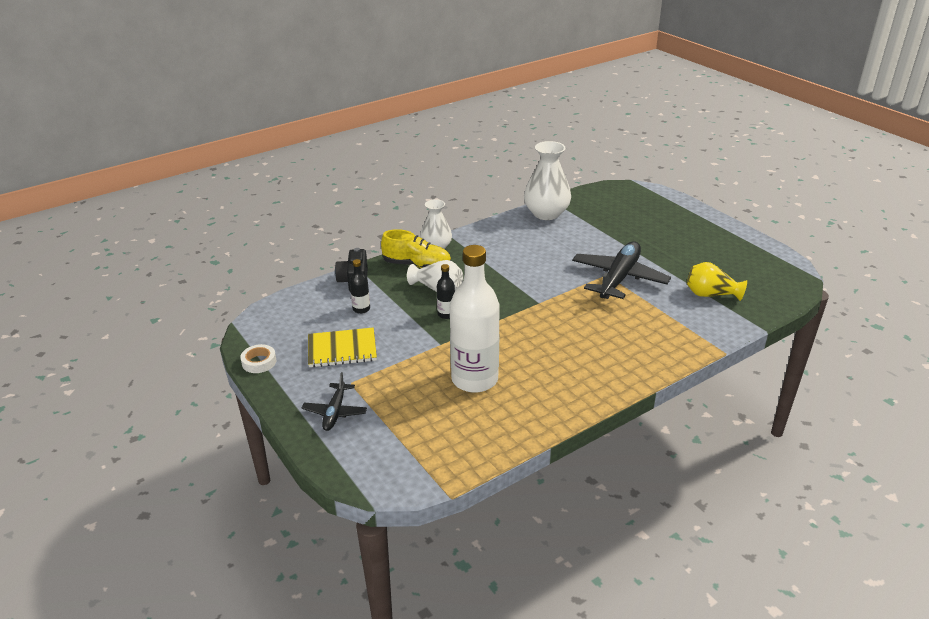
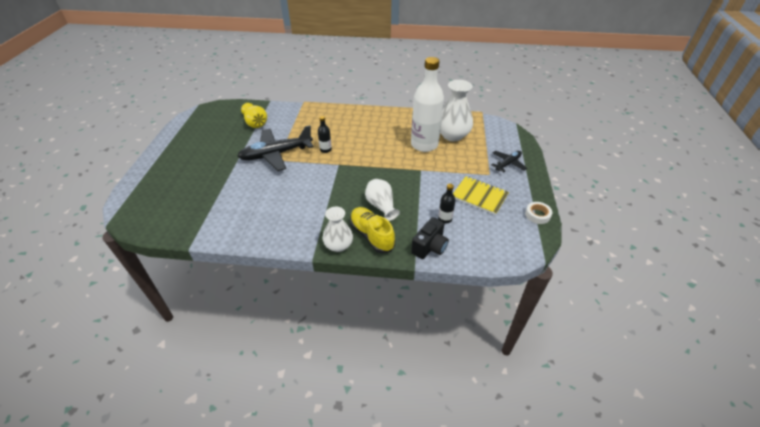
camera: 140 degrees left, 10 degrees up
black bottle [437,264,455,319] -> black bottle moved to [318,116,332,153]
white vase [524,141,571,220] -> white vase moved to [440,80,473,141]

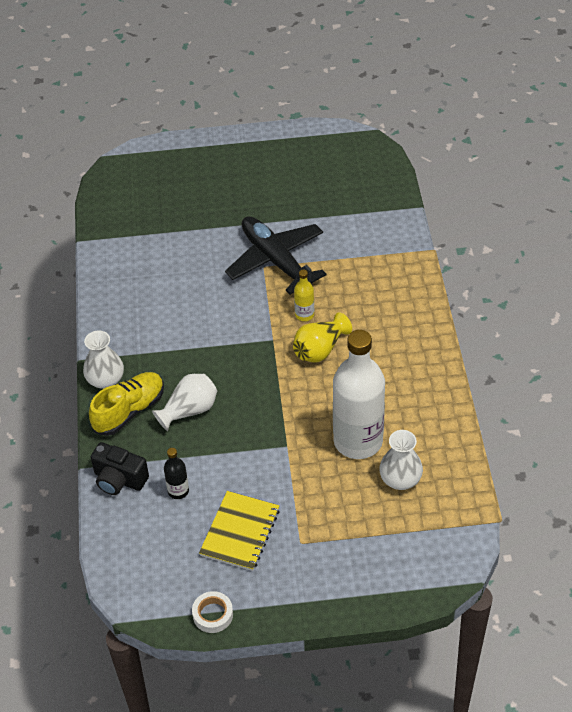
camera: 80 degrees right, 5 degrees up
yellow vase [241,103,267,128] -> yellow vase moved to [293,312,352,362]
black bottle [318,116,332,153] -> yellow bottle [294,270,314,321]
white vase [440,80,473,141] -> white vase [379,430,423,490], size x0.64
black plane [491,151,527,172] -> none

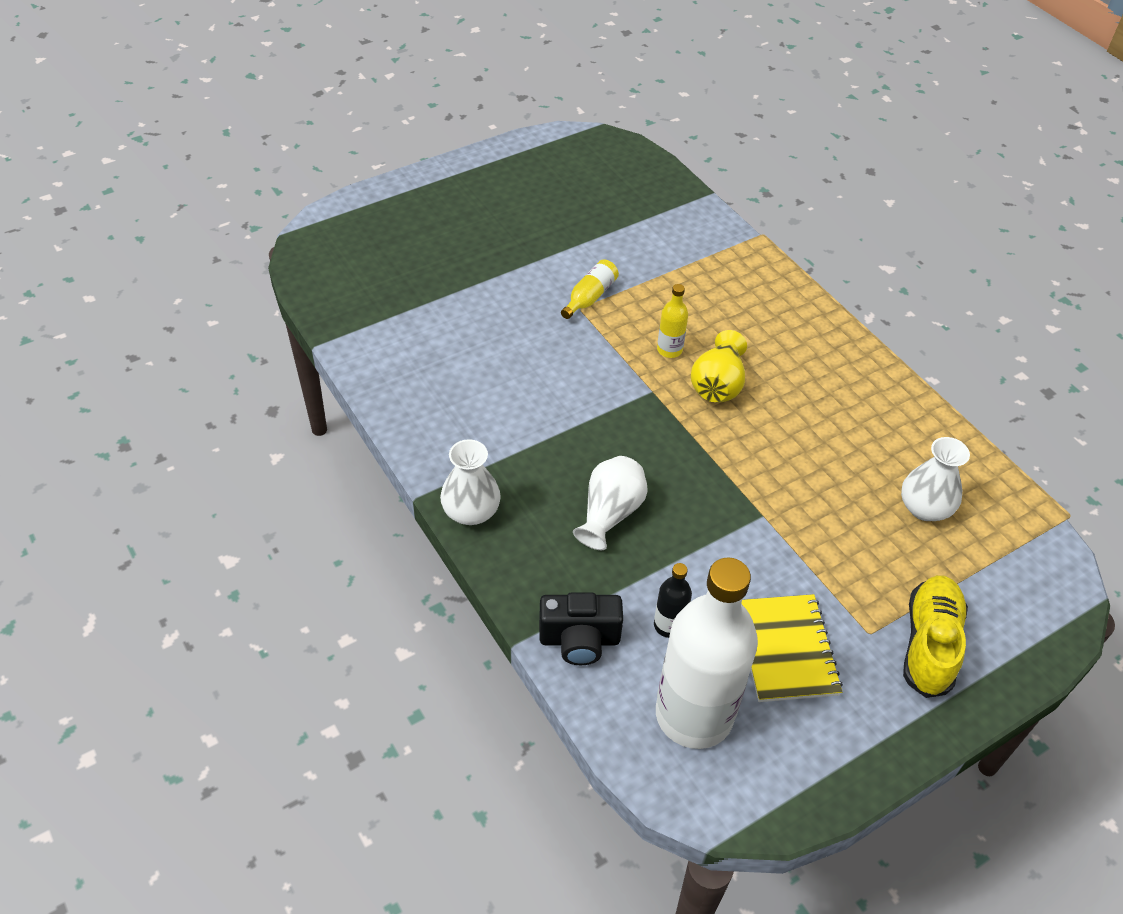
camera: 30 degrees left, 0 degrees up
yellow shoe [89,372,164,436] -> yellow shoe moved to [903,575,968,698]
white tape [192,591,233,633] -> none
black plane [225,216,326,295] -> yellow bottle [561,259,619,319]
white bottle [333,330,385,459] -> white bottle moved to [656,558,758,749]

